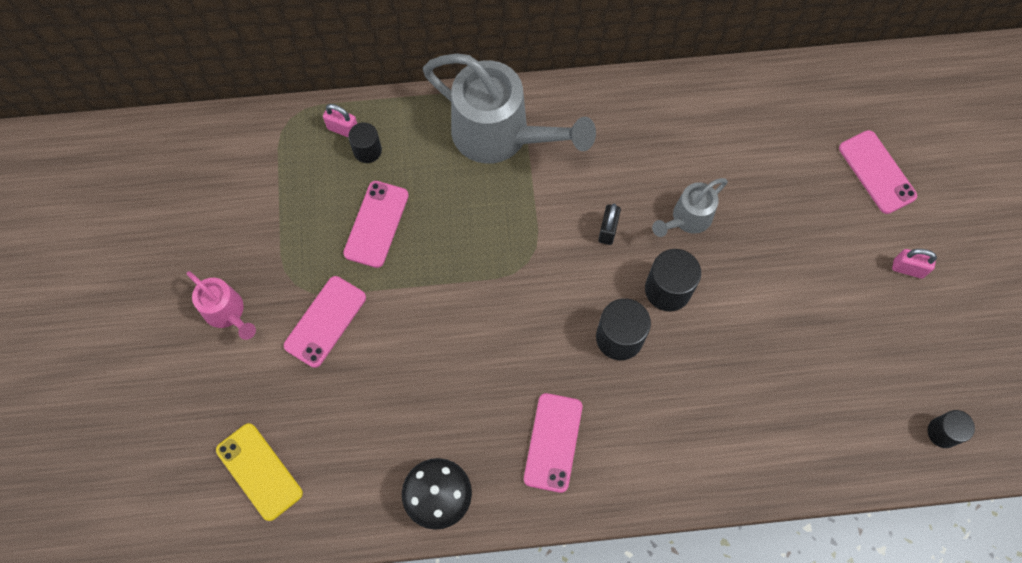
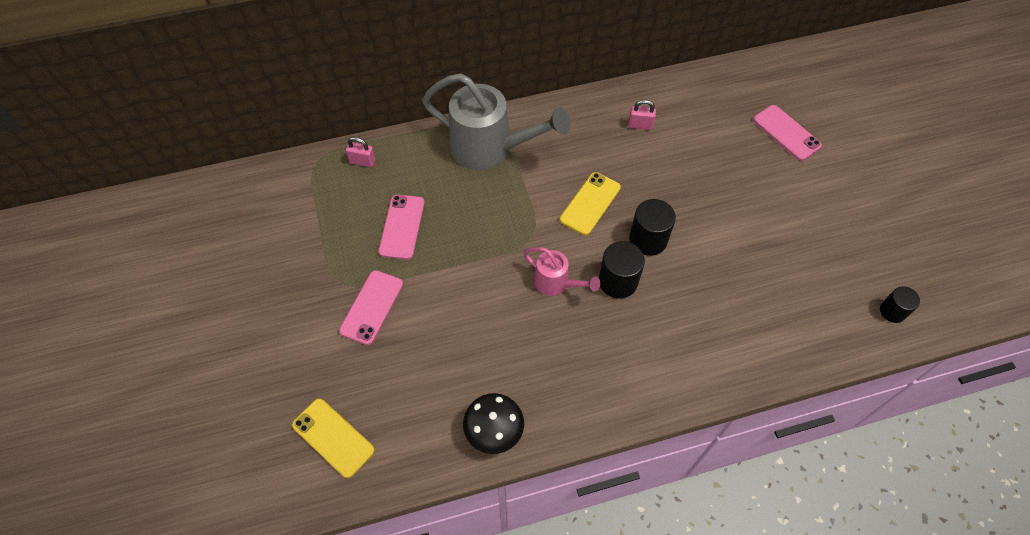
camera: 10 degrees left, 10 degrees down
pink watering can [187,271,256,340] -> pink watering can moved to [523,247,600,296]
black cylinder [348,122,382,163] -> none
pink phone [524,393,583,493] -> none
black padlock [598,204,621,245] -> yellow phone [560,172,621,235]
grey watering can [652,178,728,237] -> none
pink padlock [892,249,937,279] -> pink padlock moved to [628,99,656,130]

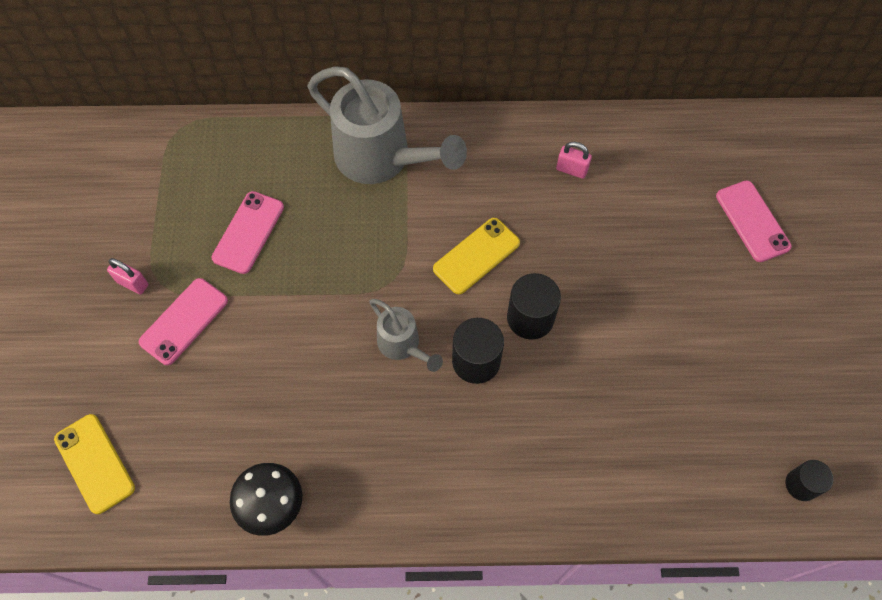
camera: 15 degrees right, 5 degrees up
pink padlock [346,137,376,167] -> pink padlock moved to [107,258,148,294]
pink watering can [523,247,600,296] -> grey watering can [369,299,443,372]

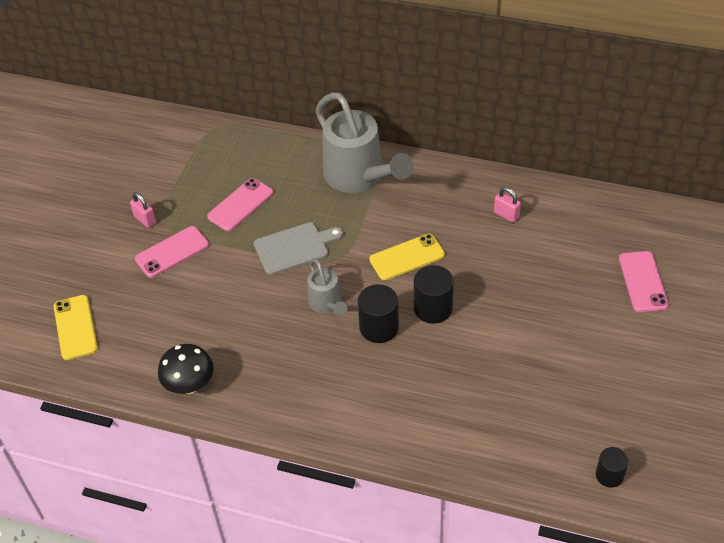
camera: 20 degrees right, 15 degrees down
none -> grey cutting board [254,222,343,275]

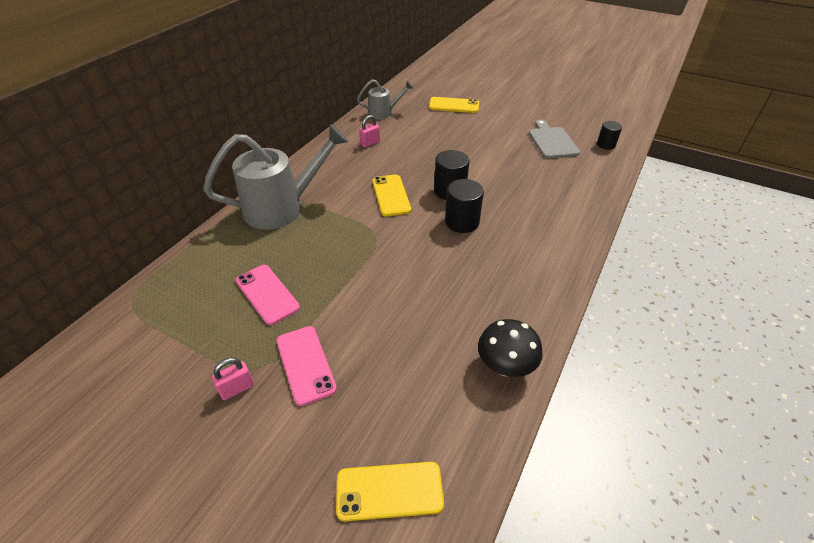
camera: 80 degrees left, 5 degrees down
grey cutting board [254,222,343,275] -> grey cutting board moved to [529,120,580,158]
grey watering can [307,258,347,316] -> grey watering can moved to [357,79,413,119]
pink phone [619,251,669,312] -> yellow phone [429,97,479,113]

